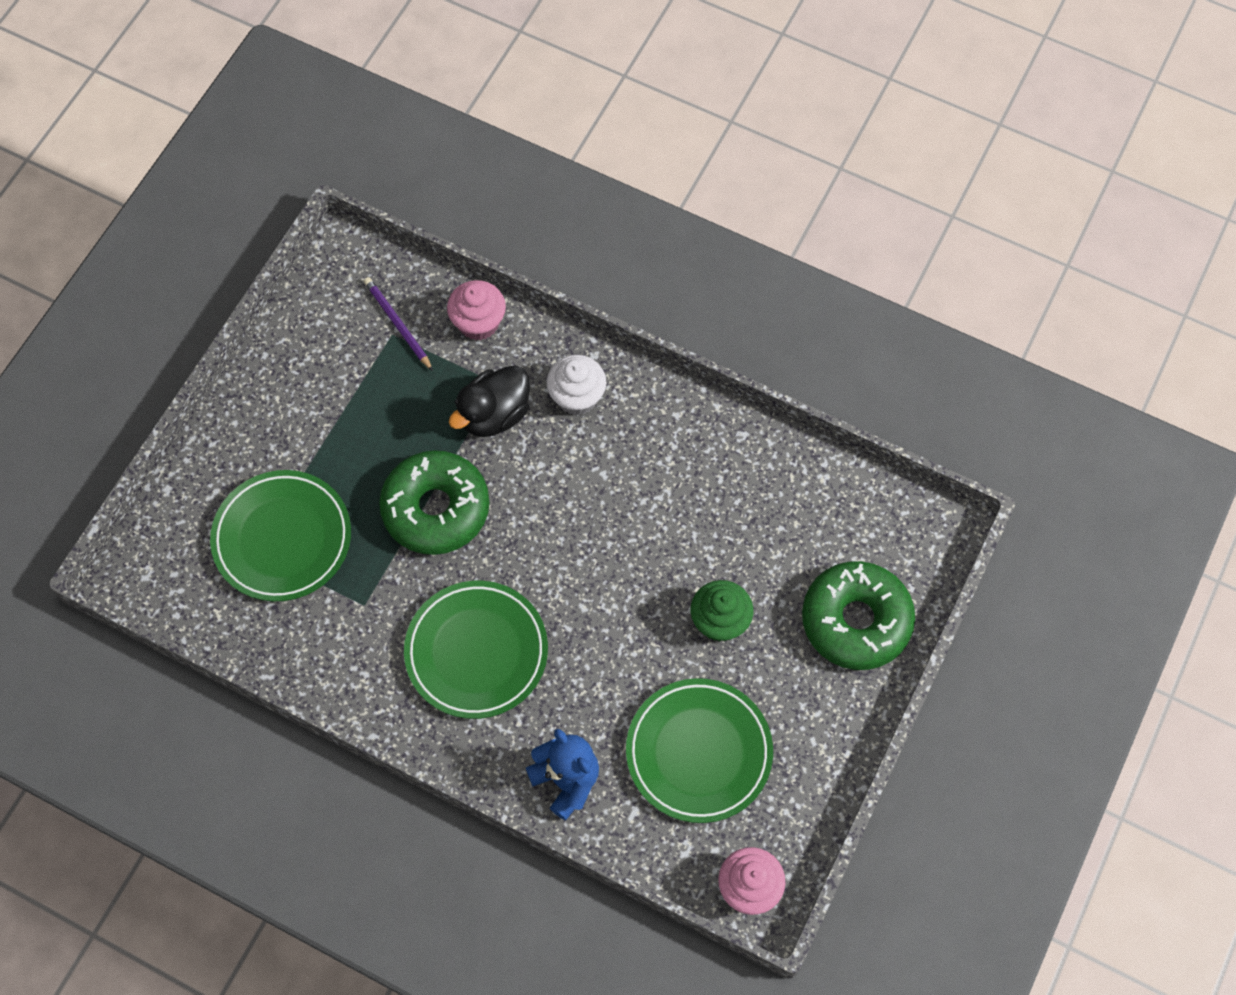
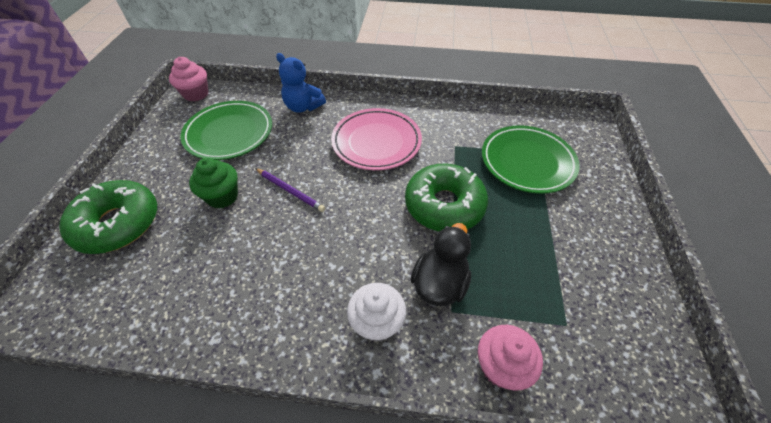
camera: 160 degrees right, 15 degrees down
purple pencil [364,277,433,371] -> purple pencil moved to [255,168,325,212]
green plate [404,581,548,719] -> pink plate [331,108,422,170]

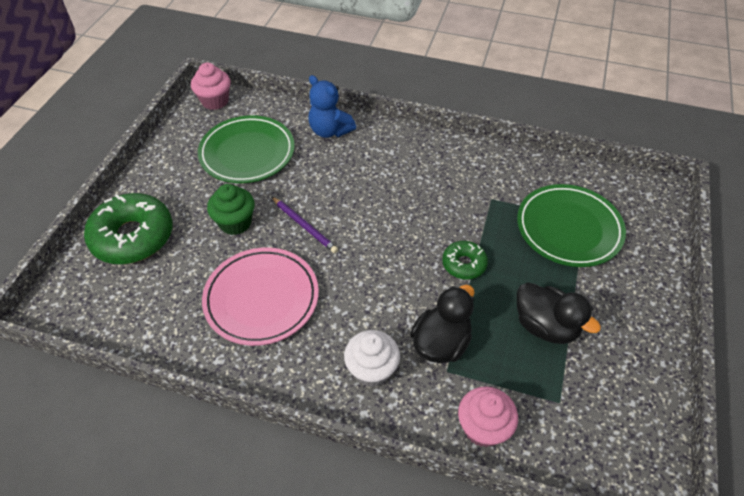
camera: 10 degrees right, 0 degrees up
pink plate [331,108,422,170] -> pink plate moved to [202,248,319,346]
green donut [405,164,488,232] -> green donut [442,241,488,280], size x0.52
none -> black duck [517,282,601,344]

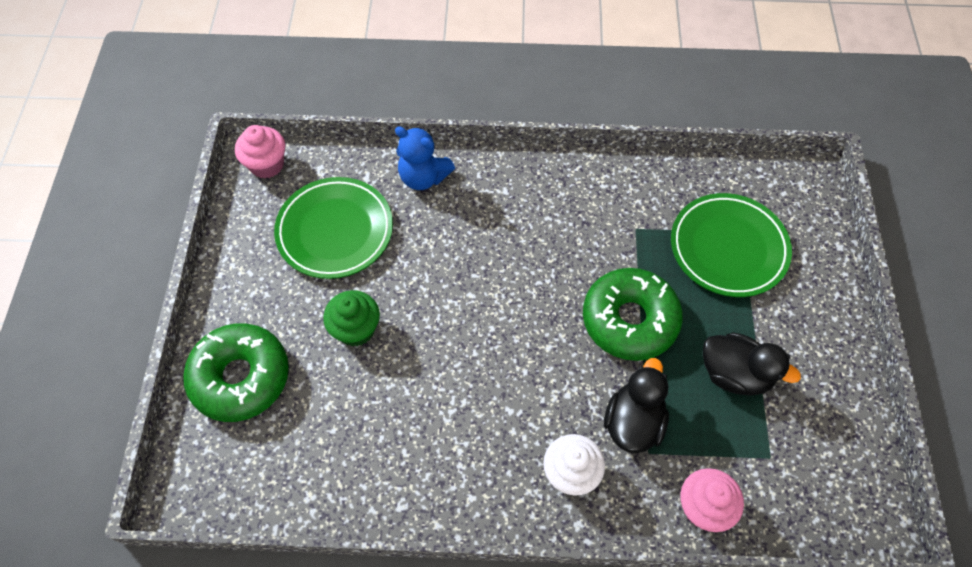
camera: 15 degrees left, 10 degrees up
pink plate [202,248,319,346] -> none
purple pencil [272,197,338,253] -> none
green donut [442,241,488,280] -> green donut [583,268,683,361], size x1.92

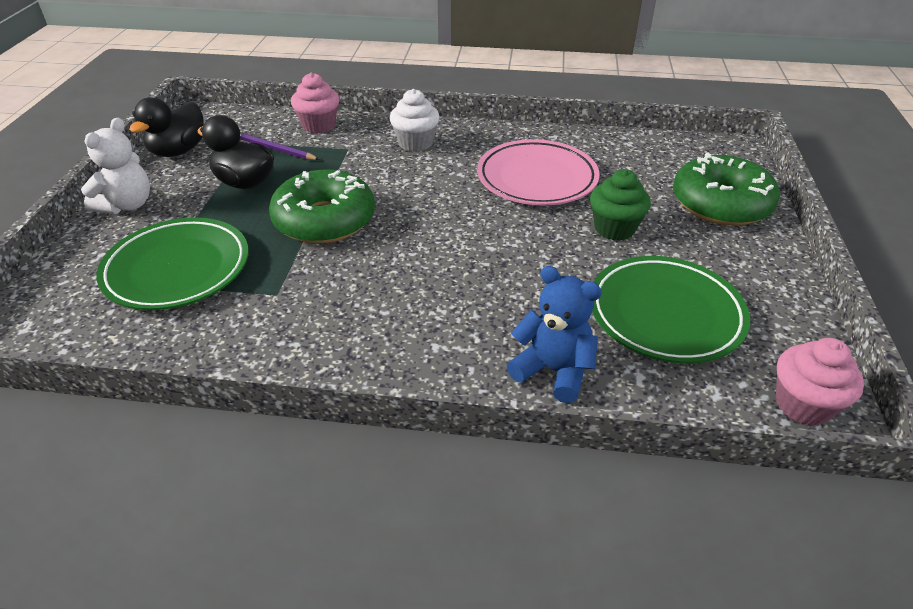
camera: 175 degrees left, 20 degrees down
black duck [604,358,669,453] -> black duck moved to [129,97,204,157]
none -> white teddy bear [81,118,150,214]
none -> purple pencil [240,132,320,160]
none -> pink plate [477,139,600,206]

